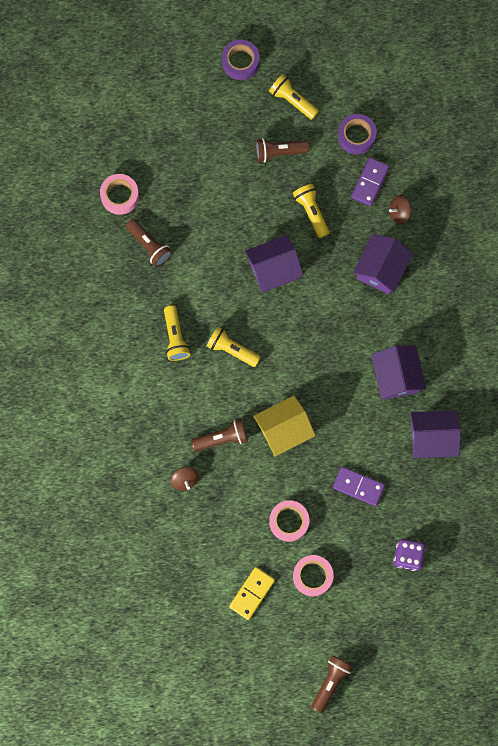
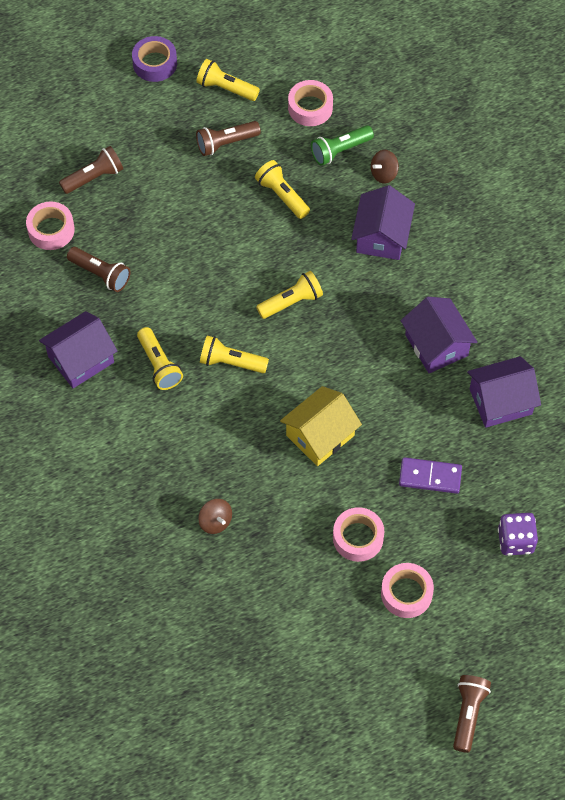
camera: 15 degrees left, 15 degrees down
brown flashlight [191,419,247,451] -> brown flashlight moved to [59,146,123,194]
yellow domino [229,567,275,620] -> none
purple house [245,235,303,292] -> purple house moved to [39,311,117,388]
purple tape [338,114,377,154] -> pink tape [288,80,333,126]
purple domino [351,157,390,206] -> green flashlight [311,125,374,166]
none -> yellow flashlight [256,271,323,319]

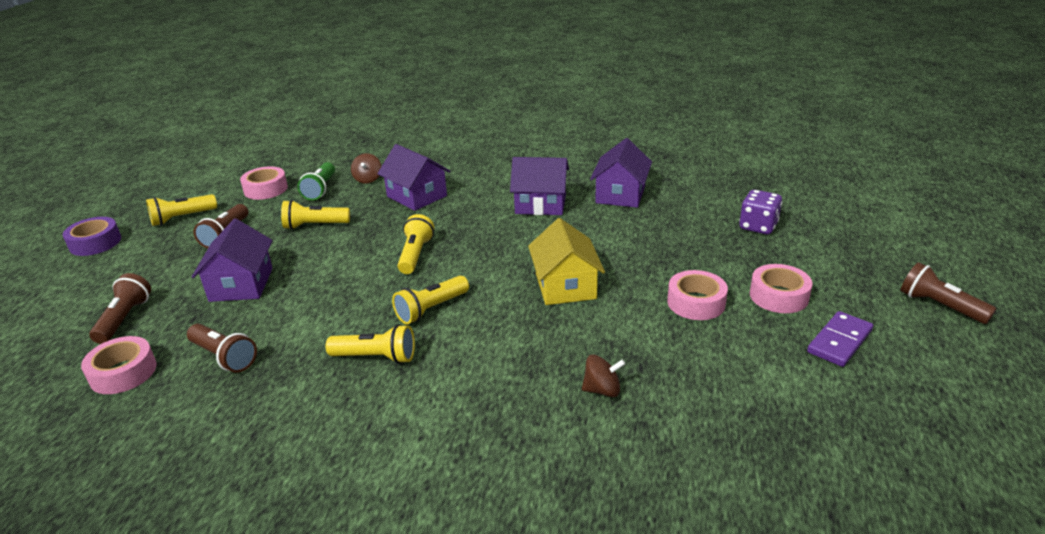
camera: 55 degrees left, 30 degrees down
purple house [39,311,117,388] -> purple house moved to [192,219,273,302]
brown flashlight [67,247,131,292] -> brown flashlight turned 60 degrees clockwise [187,324,257,373]
purple domino [399,457,462,494] -> purple domino moved to [807,311,873,367]

